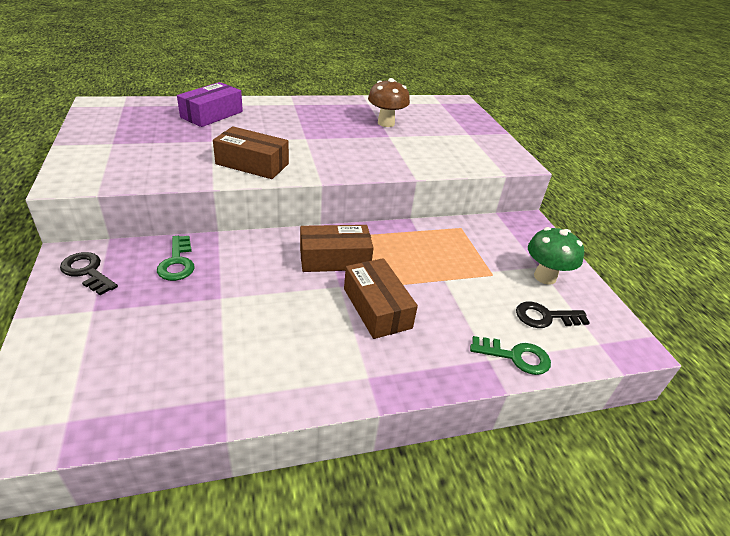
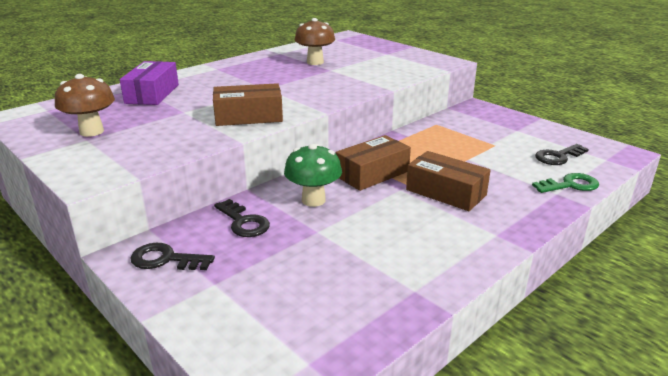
camera: 25 degrees left, 10 degrees down
green key [157,236,194,281] -> black key [214,199,270,237]
green mushroom [528,227,584,285] -> green mushroom moved to [284,144,342,207]
none -> brown mushroom [55,74,115,137]

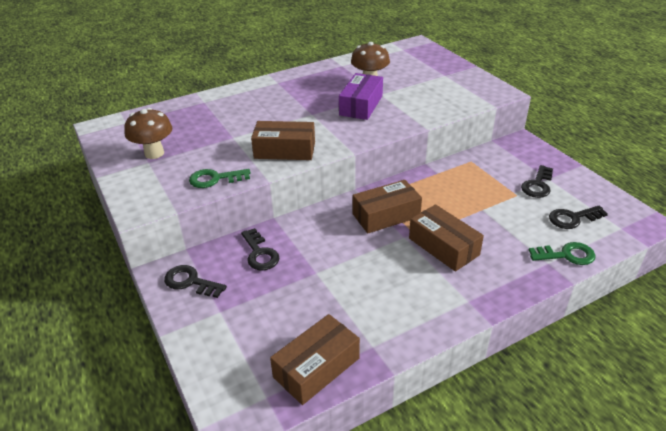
camera: 15 degrees right, 10 degrees up
purple box [120,61,179,105] -> purple box moved to [339,73,383,120]
green mushroom [284,144,342,207] -> none
none -> green key [189,169,251,188]
none -> brown box [270,314,360,405]
none -> black key [521,165,553,198]

